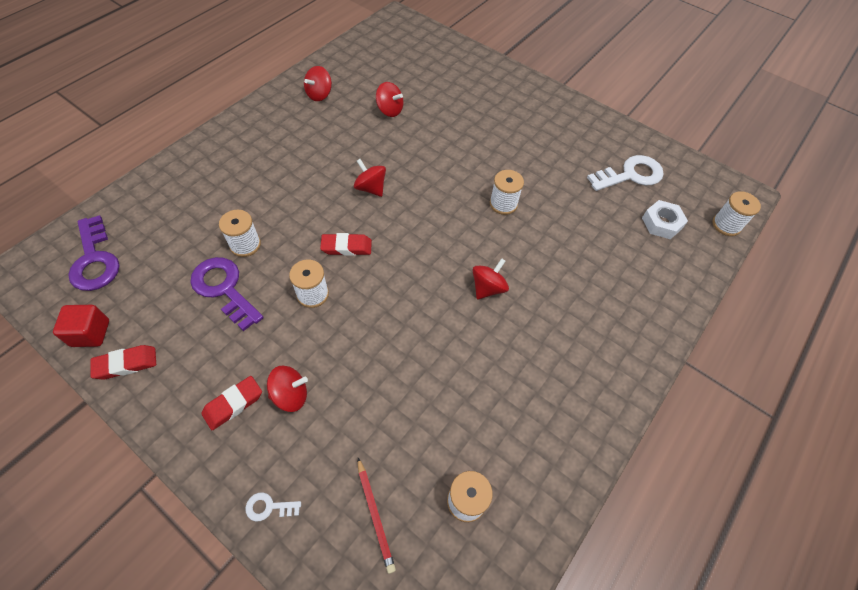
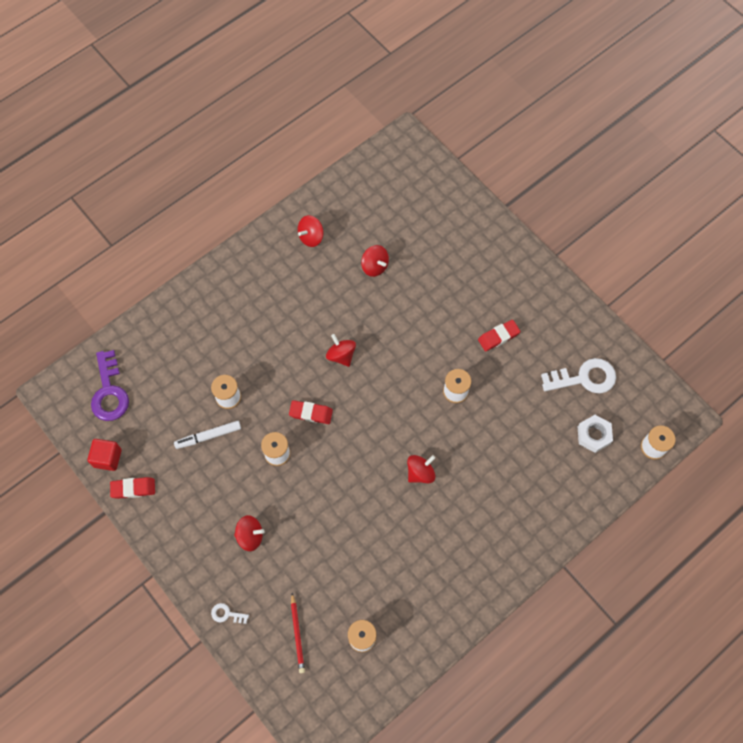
camera: 15 degrees right, 10 degrees up
purple key [190,257,263,331] -> white marker [174,421,241,449]
red eraser [201,376,262,430] -> red eraser moved to [478,320,521,351]

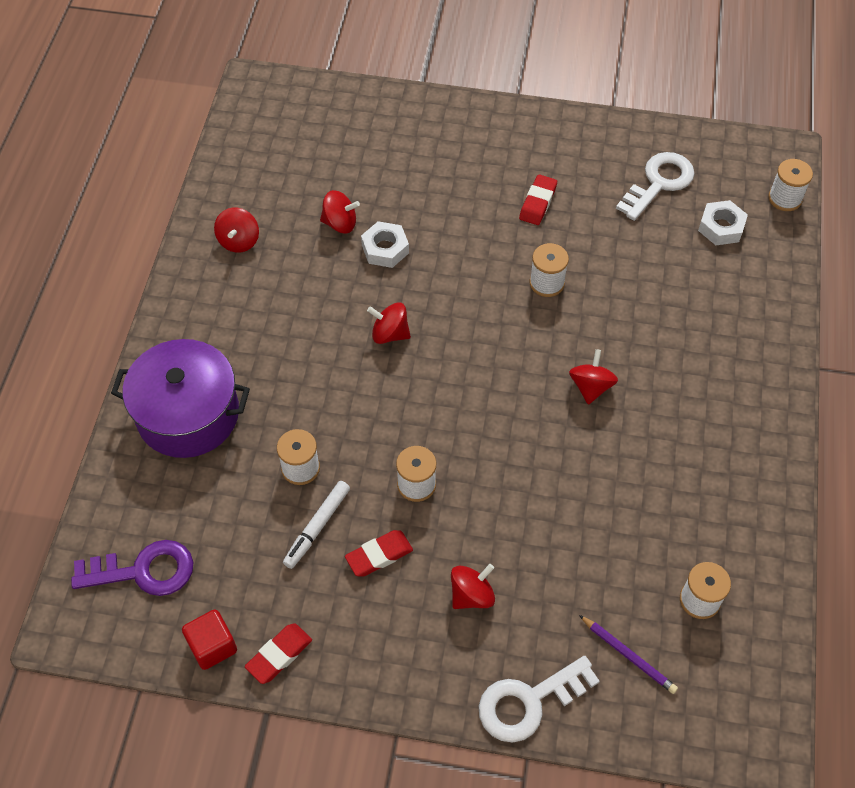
camera: 40 degrees left, 10 degrees down
purple key [91,350,129,421] -> purple key turned 45 degrees counterclockwise [71,540,193,596]
white key [211,603,249,624] -> white key [479,656,600,743], size x2.17
red eraser [289,400,333,424] -> red eraser moved to [345,530,413,576]
red pencil [291,593,305,673] -> purple pencil [579,615,678,694]
none -> purple pot [111,339,250,458]
none -> white nut [361,221,409,268]

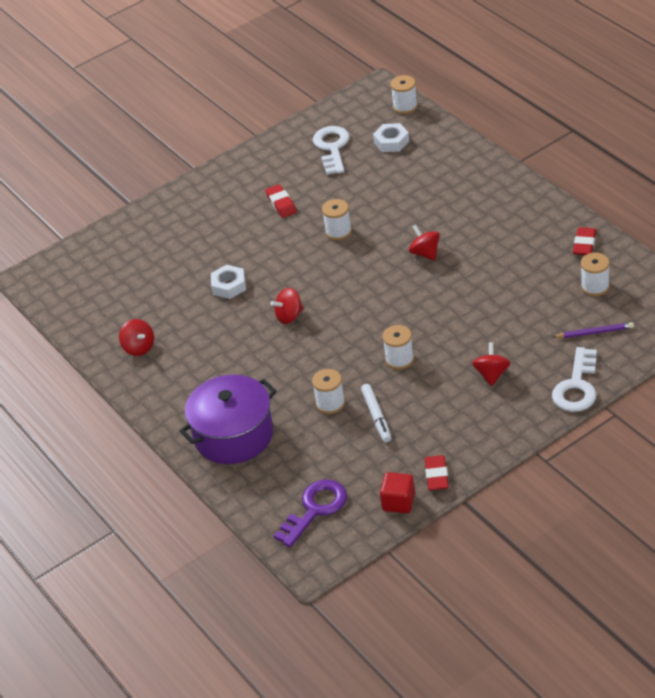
camera: 40 degrees left, 15 degrees down
red spinning top [320,190,360,234] -> none
red eraser [345,530,413,576] -> red eraser moved to [573,227,596,255]

